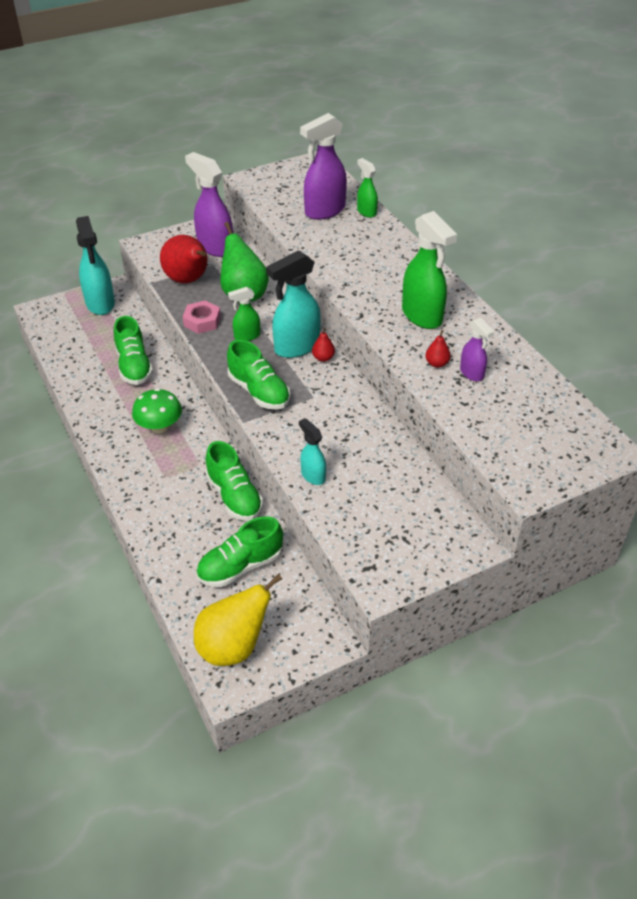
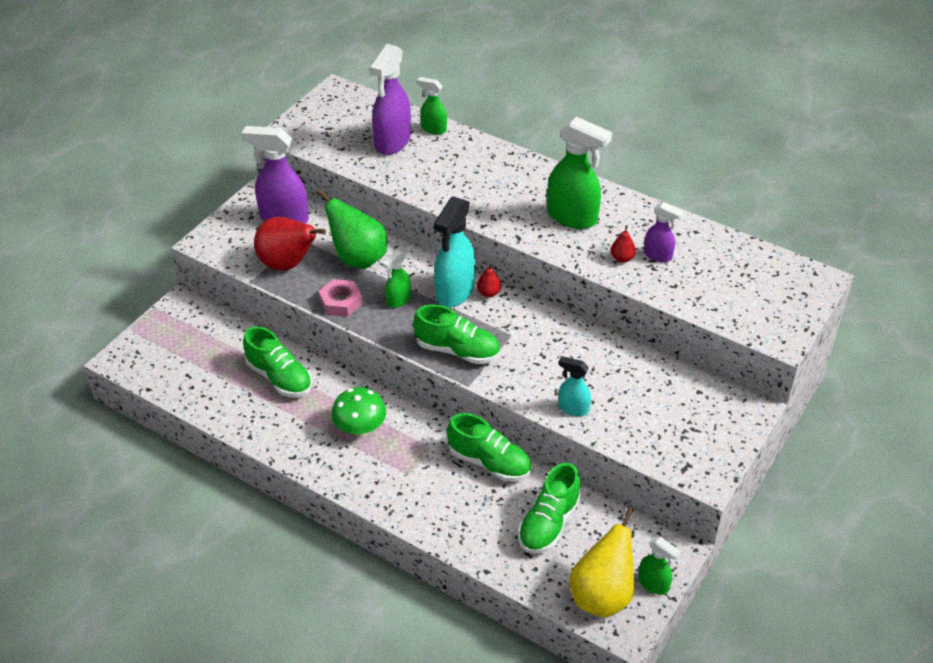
camera: 30 degrees left, 0 degrees up
turquoise spray bottle [76,216,115,315] -> none
none -> green spray bottle [638,536,681,595]

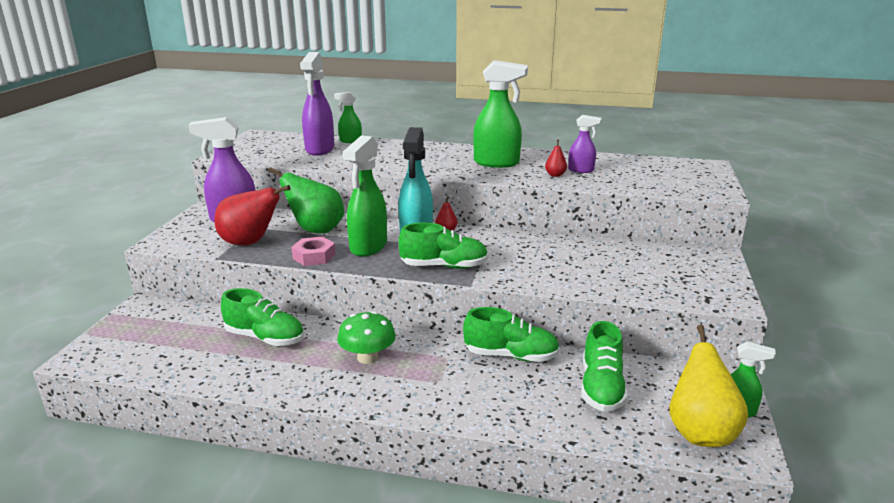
camera: 20 degrees left, 20 degrees down
green spray bottle [382,250,411,308] -> green spray bottle [343,135,387,257], size x1.84
turquoise spray bottle [558,356,591,416] -> none

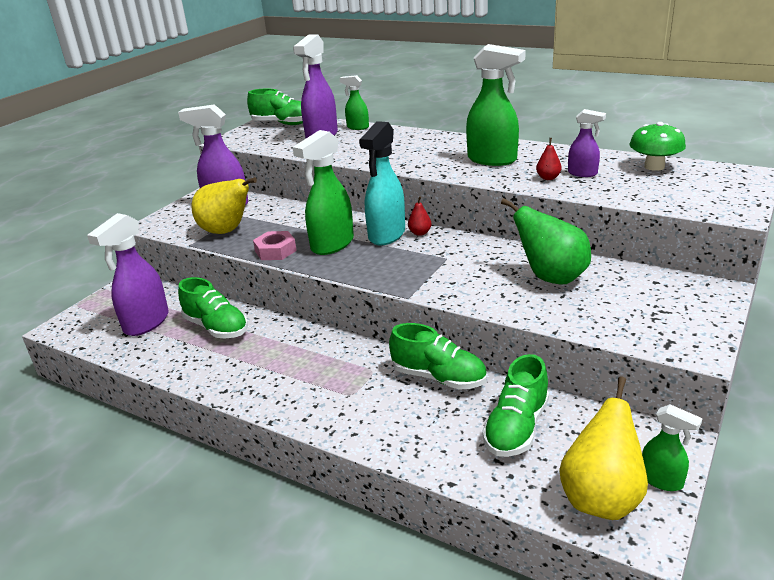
camera: 20 degrees right, 5 degrees up
red pear [214,185,290,246] -> yellow pear [191,177,257,234]
green pear [269,167,344,234] -> green pear moved to [501,198,591,284]
green mushroom [337,311,396,364] -> green mushroom moved to [630,122,686,171]
green shoe [398,222,488,269] -> green shoe moved to [247,88,303,125]
none -> purple spray bottle [87,213,169,336]

